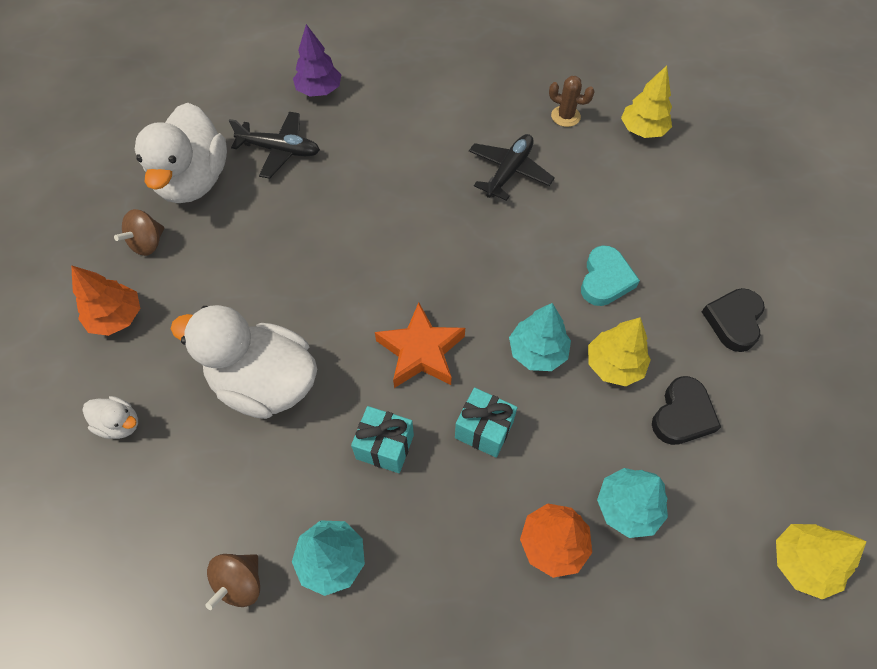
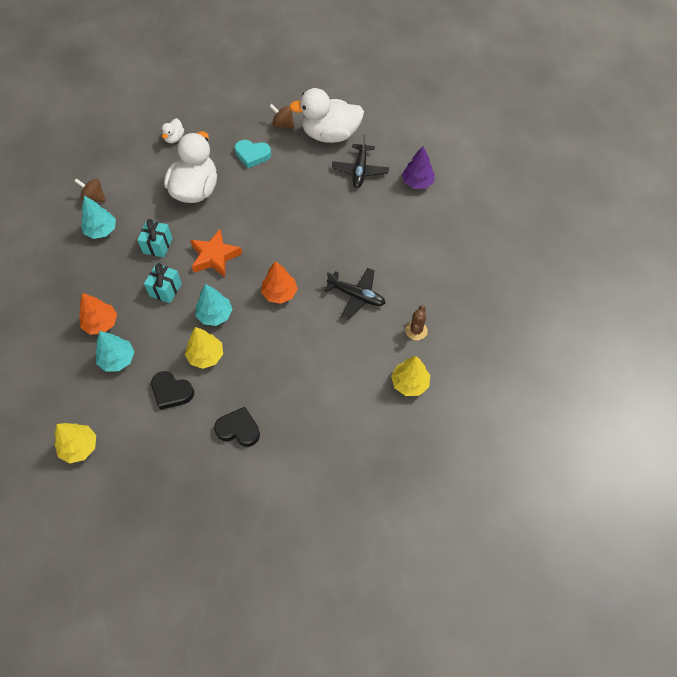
camera: 85 degrees right, 0 degrees up
orange tree [71,265,140,336] -> orange tree moved to [261,261,298,304]
turquoise heart [581,246,640,306] -> turquoise heart moved to [235,140,271,168]

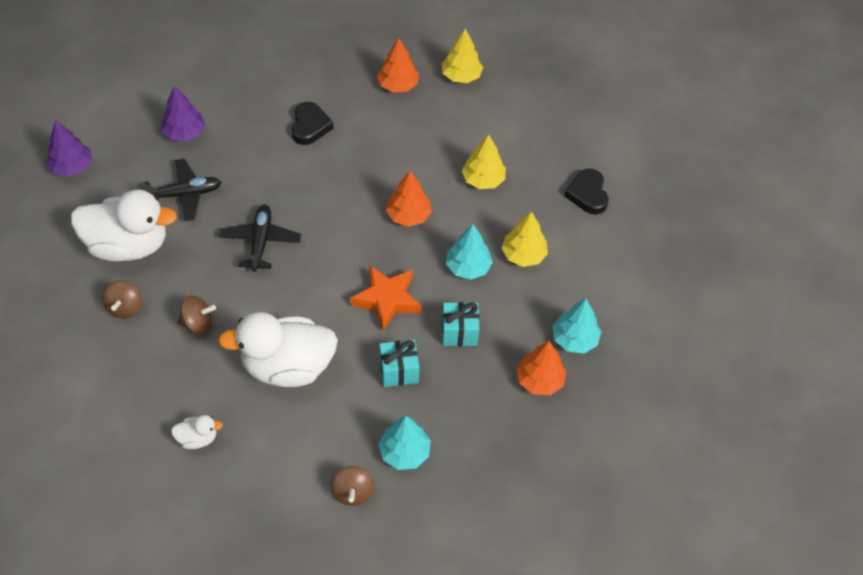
camera: 115 degrees left, 5 degrees down
yellow tree [55,423,96,463] -> yellow tree moved to [462,134,506,189]
black heart [151,371,194,410] -> black heart moved to [291,102,334,145]
turquoise heart [235,140,271,168] -> brown spinning top [177,296,216,334]
white duck [289,88,364,143] -> white duck turned 60 degrees counterclockwise [71,189,177,262]
black plane [324,268,386,319] -> black plane moved to [219,204,301,272]
brown cactus [405,305,428,340] -> orange tree [377,38,419,92]
none -> purple tree [46,120,92,177]

